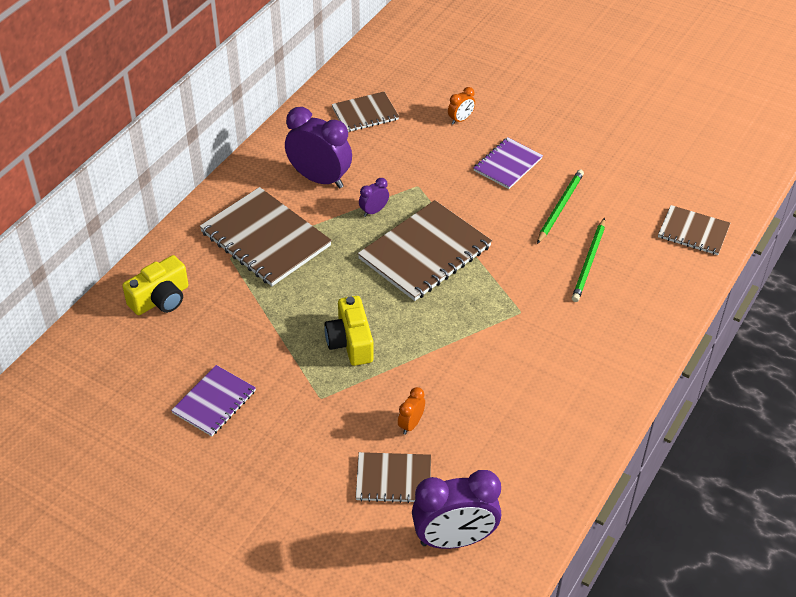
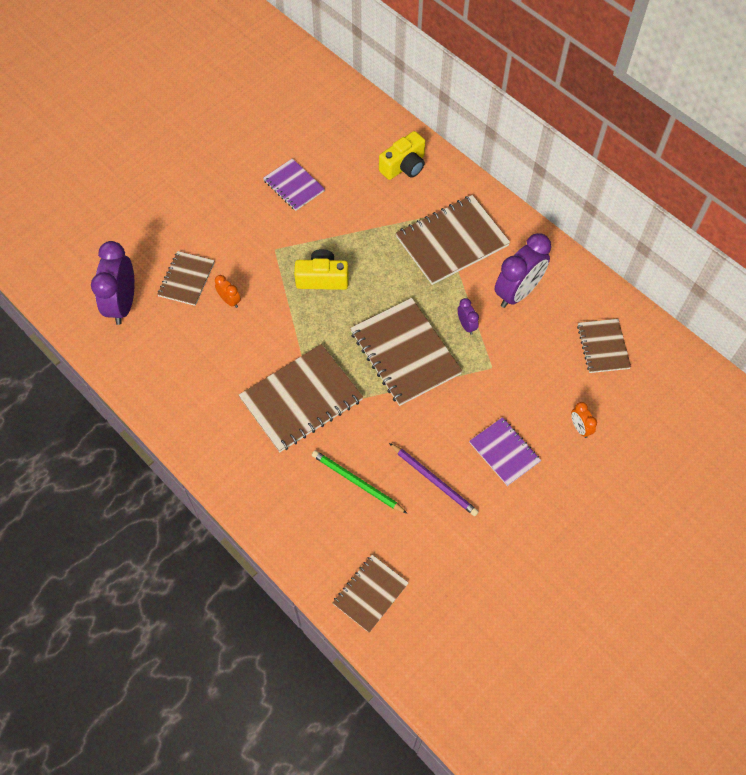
camera: 105 degrees right, 15 degrees up
yellow camera [122,255,189,315] -> yellow camera turned 105 degrees counterclockwise [379,131,425,180]
green pencil [537,169,584,244] -> purple pencil [389,443,479,516]
none -> brown notebook [239,344,363,452]

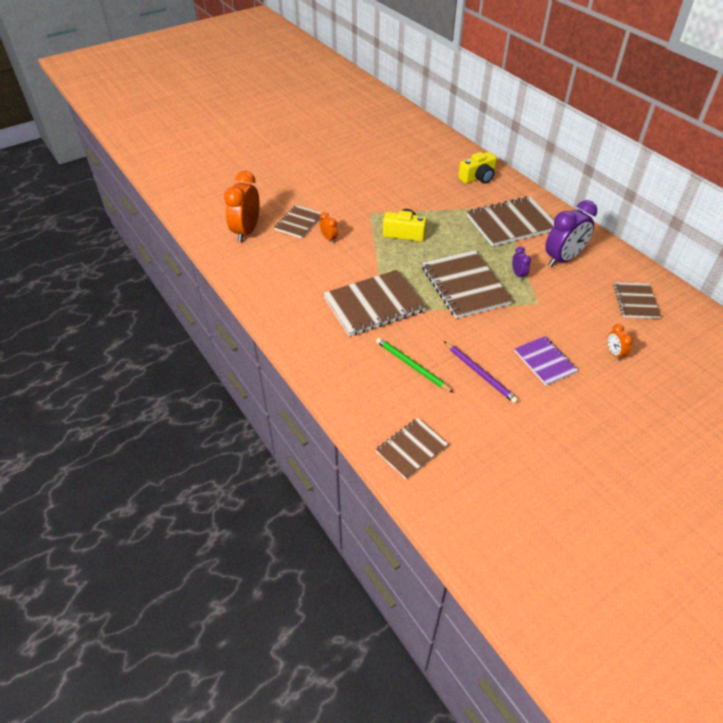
camera: 10 degrees right, 15 degrees down
purple clock [91,241,135,325] -> orange clock [224,171,260,242]
purple notebook [263,158,325,211] -> none

